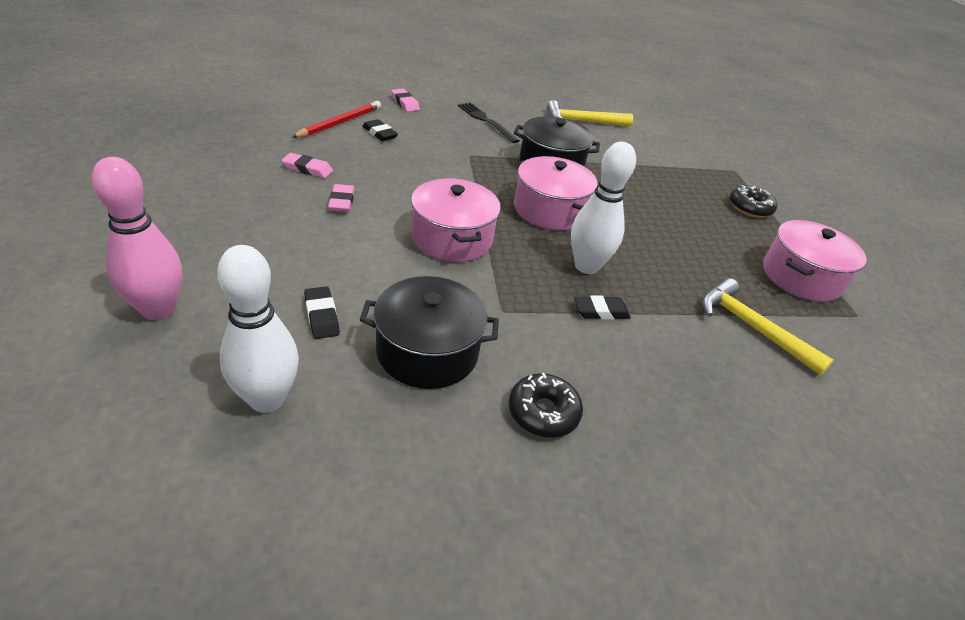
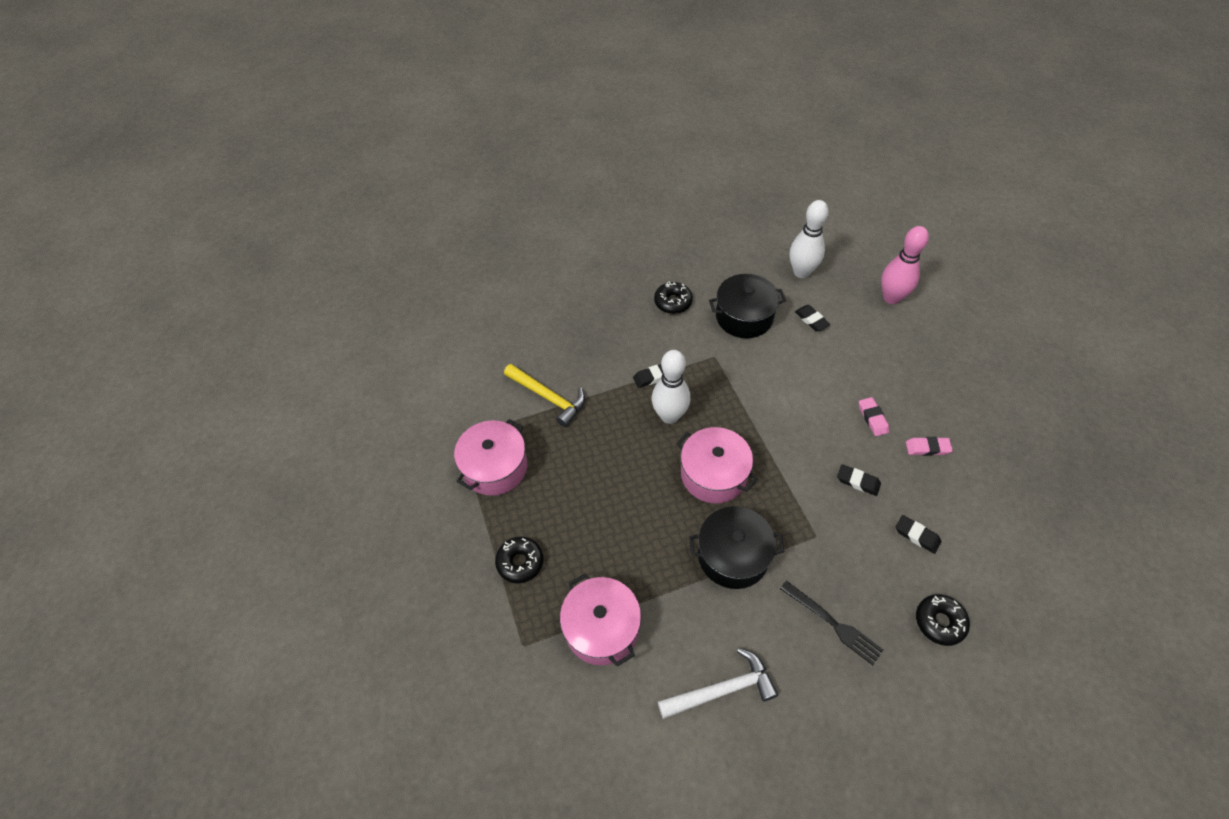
camera: 175 degrees right, 15 degrees up
red pencil [292,101,381,138] -> none
pink eraser [391,89,420,112] -> black donut [916,594,970,646]
pink pot [411,179,501,262] -> pink pot moved to [560,573,641,667]
yellow hammer [547,100,633,127] -> white hammer [658,648,778,719]
none -> black eraser [837,464,881,496]

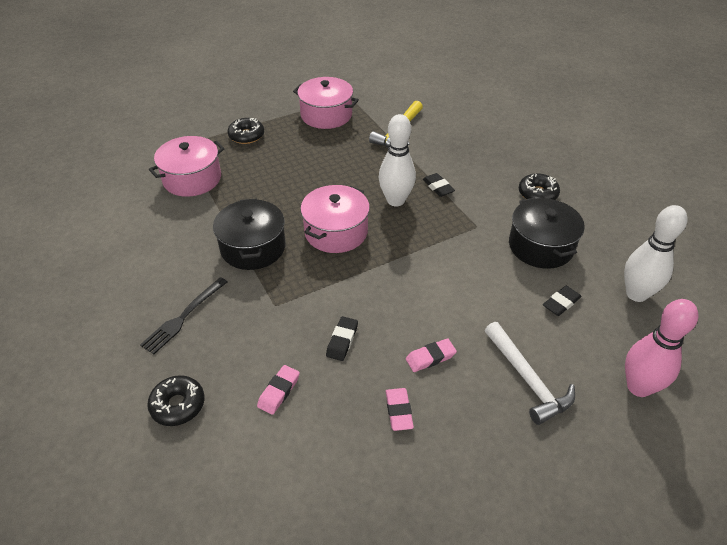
camera: 80 degrees right, 10 degrees down
white hammer [658,648,778,719] -> white hammer moved to [485,322,575,425]
black eraser [896,515,942,554] -> pink eraser [257,365,300,415]

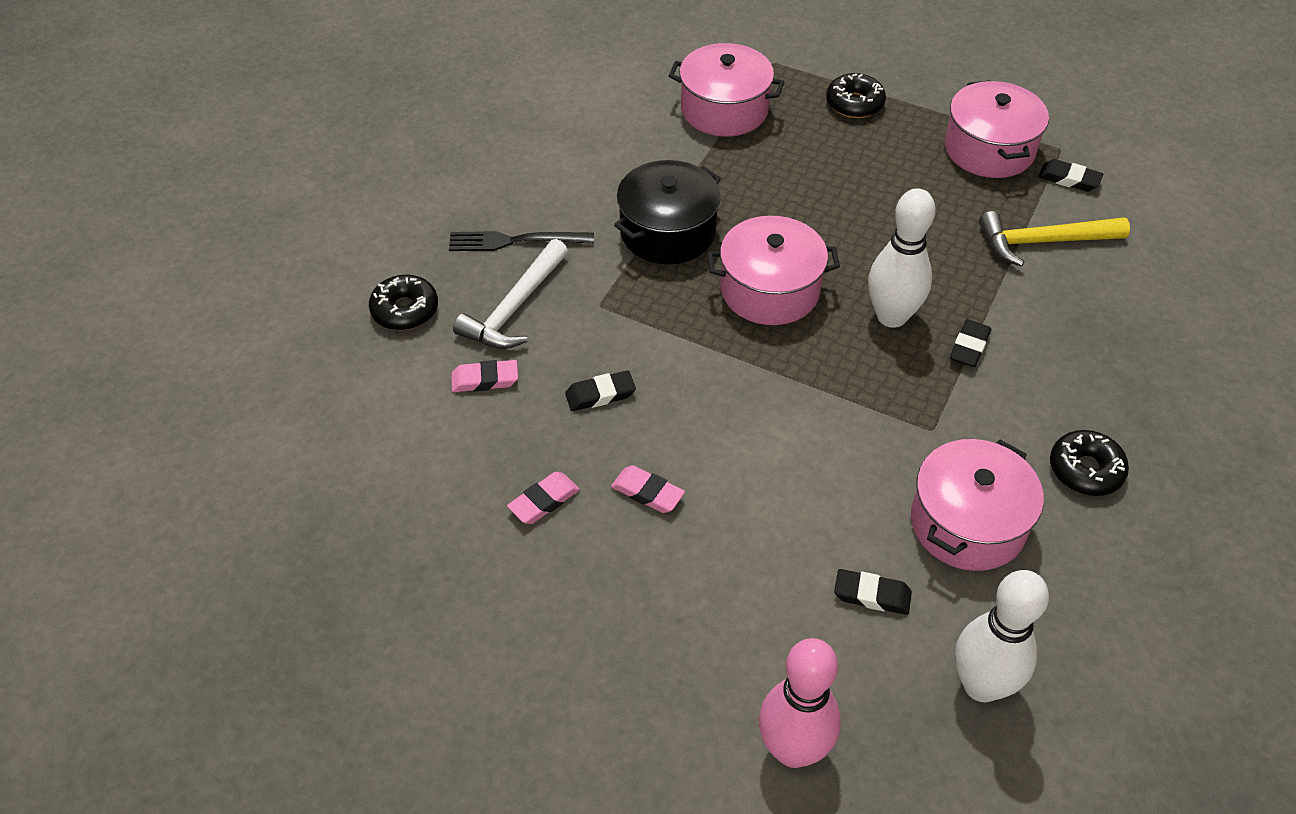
camera: 55 degrees right, 5 degrees up
white hammer [485,322,575,425] -> white hammer moved to [453,239,568,349]
black pot [509,197,585,269] -> pink pot [911,439,1044,571]
none -> black eraser [1038,159,1103,192]

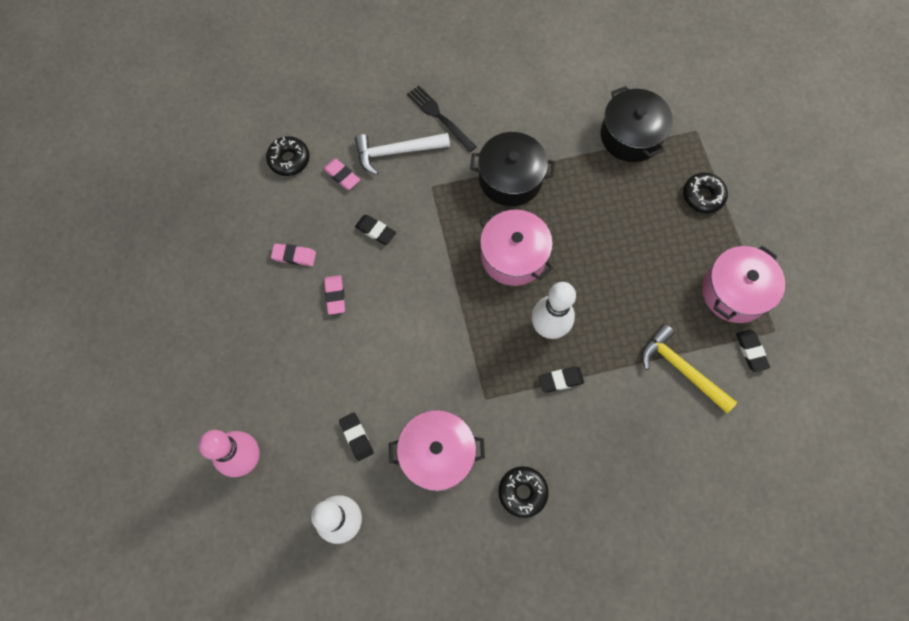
camera: 50 degrees right, 20 degrees up
black donut [369,275,438,330] -> black donut moved to [266,136,310,176]
pink pot [668,43,785,136] -> black pot [601,86,673,162]

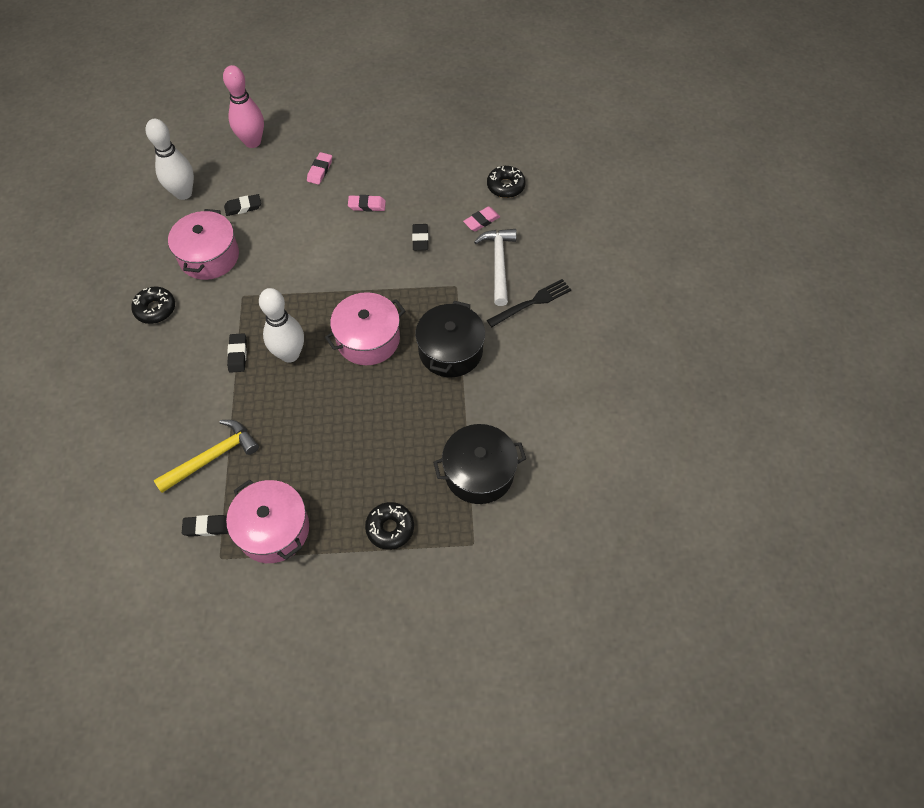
camera: 100 degrees right, 10 degrees down
pink eraser [271,243,316,266] -> pink eraser moved to [307,152,332,185]
black eraser [355,215,396,245] -> black eraser turned 45 degrees counterclockwise [412,224,429,250]

